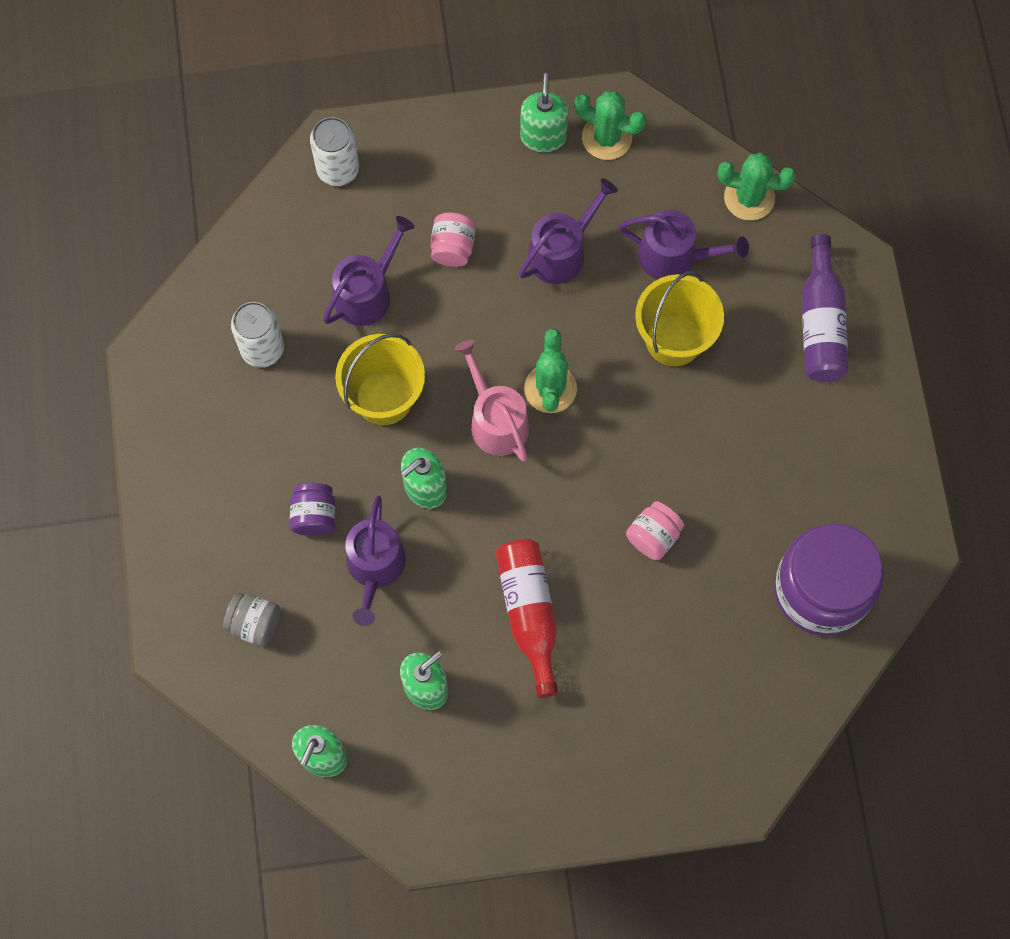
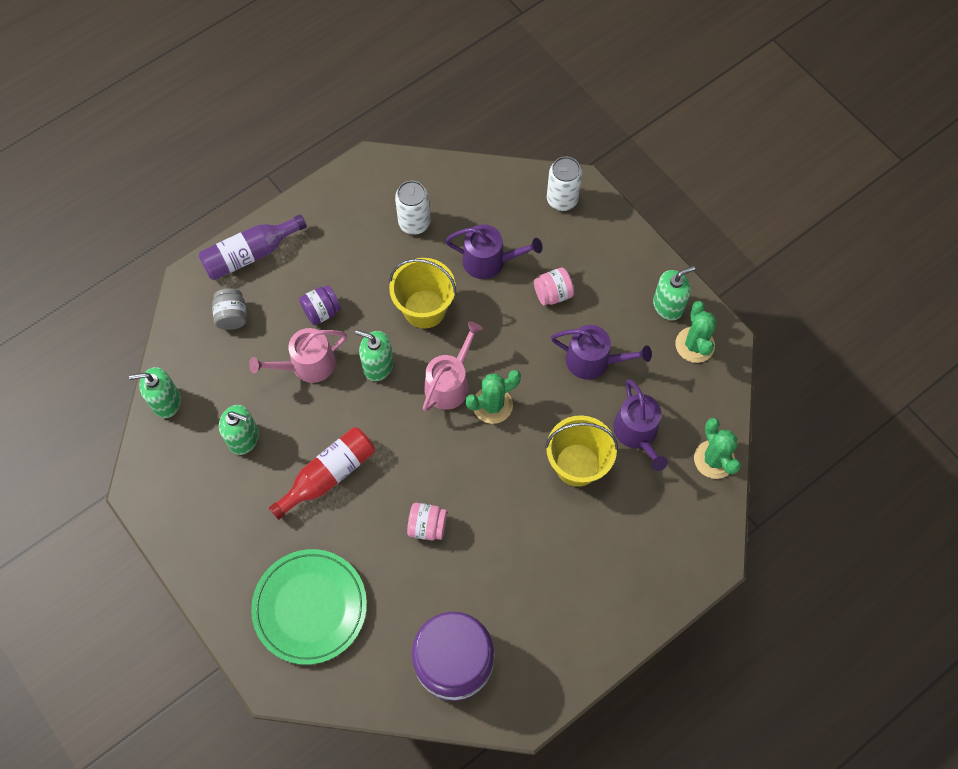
camera: 60 degrees right, 5 degrees down
purple watering can [345,496,406,626] -> pink watering can [249,328,347,383]
purple bottle [802,234,849,382] -> purple bottle moved to [198,214,307,280]
none -> green plate [251,549,367,665]

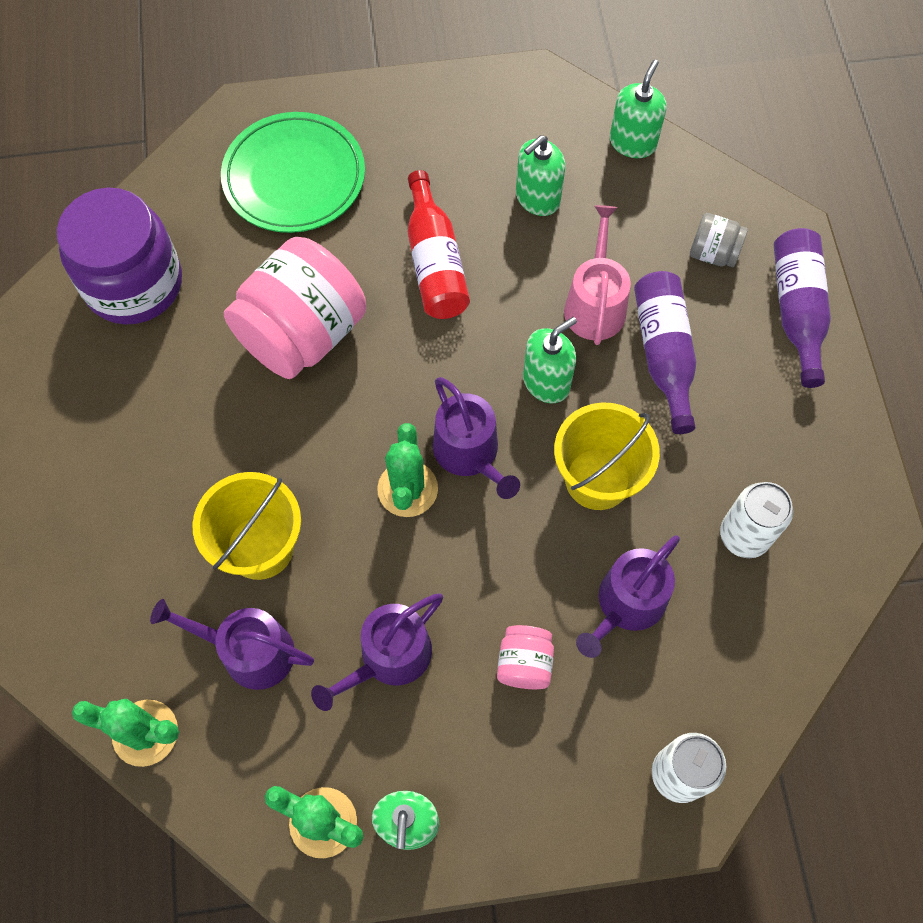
camera: 120 degrees right, 0 degrees up
purple jar [299,285,341,325] -> purple bottle [634,271,696,434]
pink jar [407,503,447,540] -> pink jar [224,237,366,379], size x2.19
pink watering can [423,321,483,412] -> purple watering can [433,377,520,499]

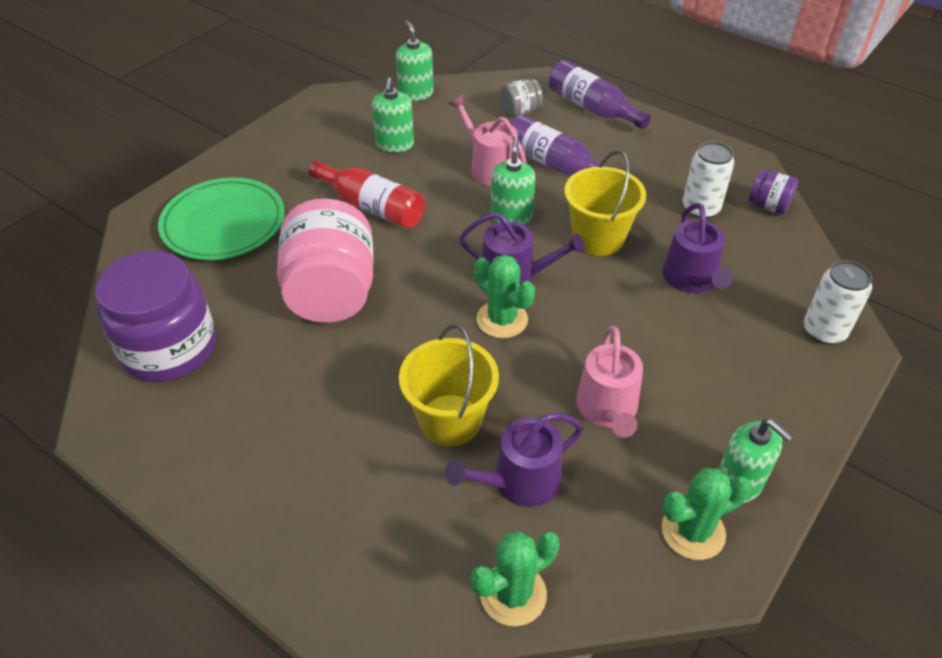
camera: 45 degrees left, 20 degrees down
purple watering can [311,593,443,711] -> pink watering can [576,326,643,438]
pink jar [497,625,554,689] -> none
none -> purple jar [749,170,798,215]

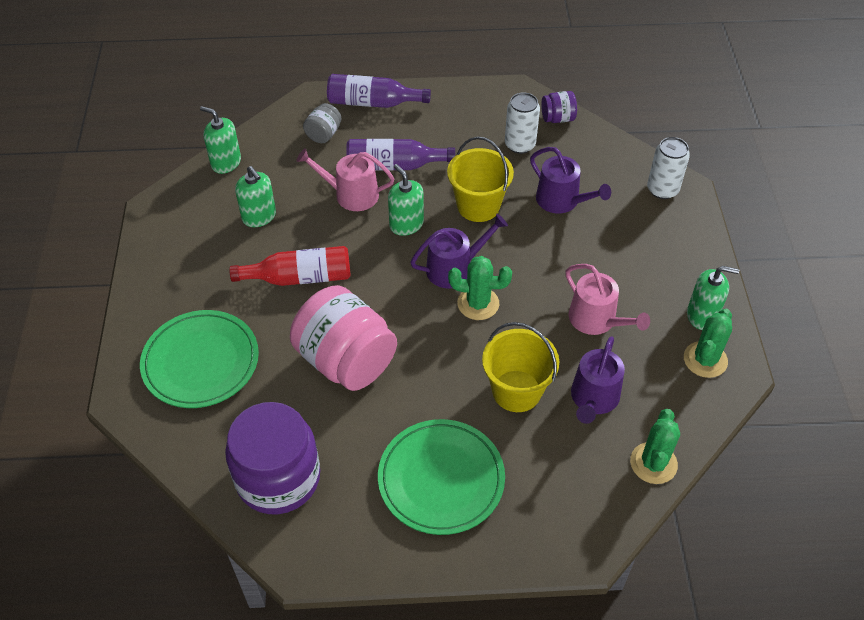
camera: 40 degrees left, 5 degrees up
none -> green plate [378,419,505,535]

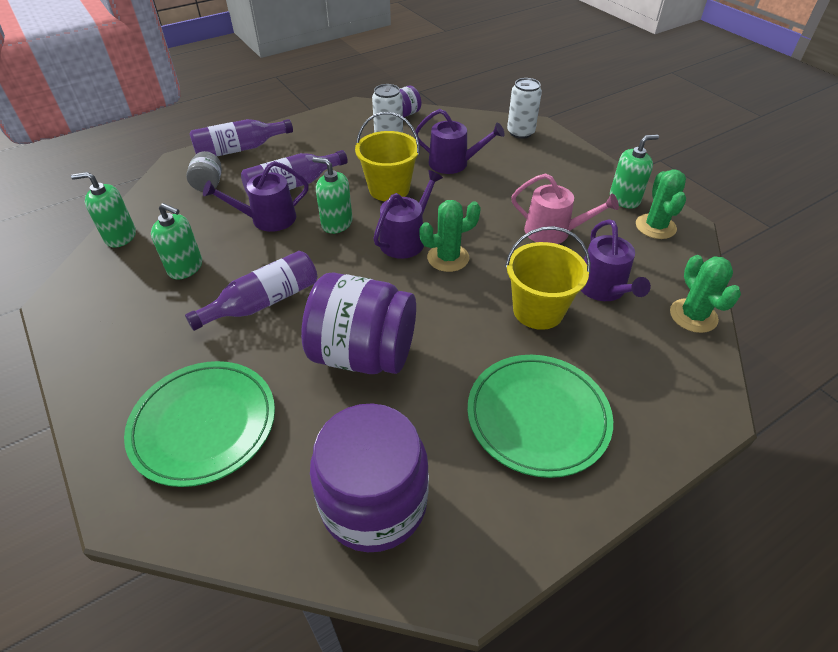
camera: 30 degrees left, 5 degrees down
red bottle [229,246,351,286] -> purple bottle [185,251,317,331]
pink jar [290,285,397,391] -> purple jar [301,272,416,374]
pink watering can [296,148,395,211] -> purple watering can [203,161,309,232]

